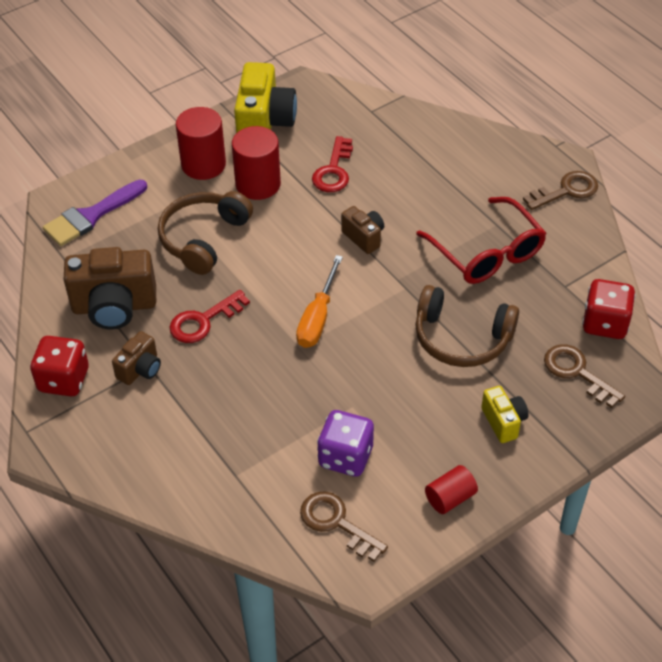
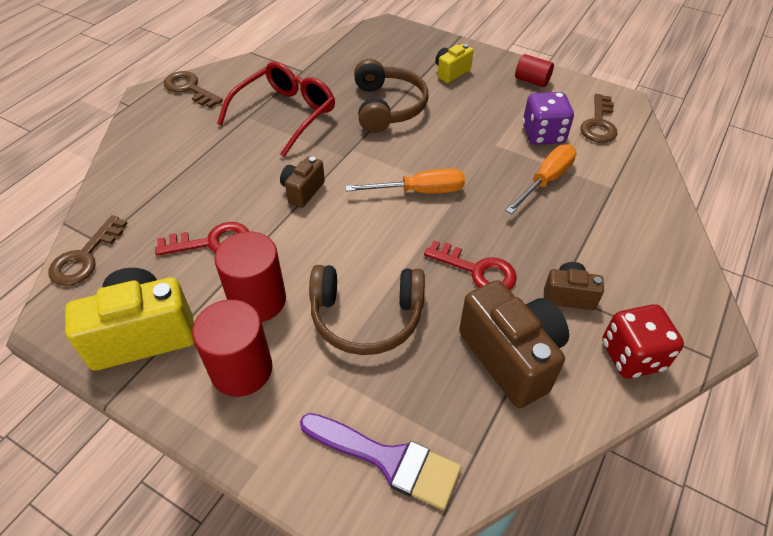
camera: 115 degrees left, 0 degrees up
brown key [544,344,625,408] -> brown key moved to [48,215,128,286]
red dice [582,279,636,339] -> none
none -> orange screwdriver [505,144,577,214]

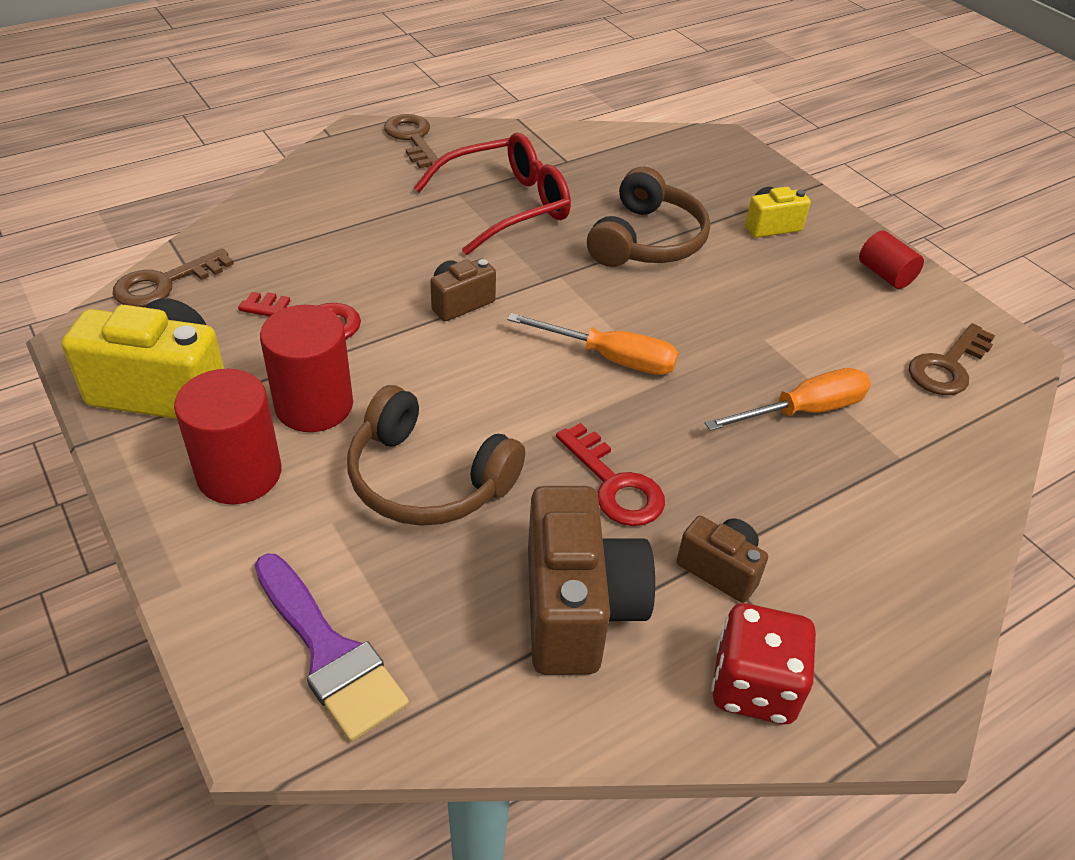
camera: 25 degrees right, 5 degrees down
purple dice [522,92,574,145] -> none

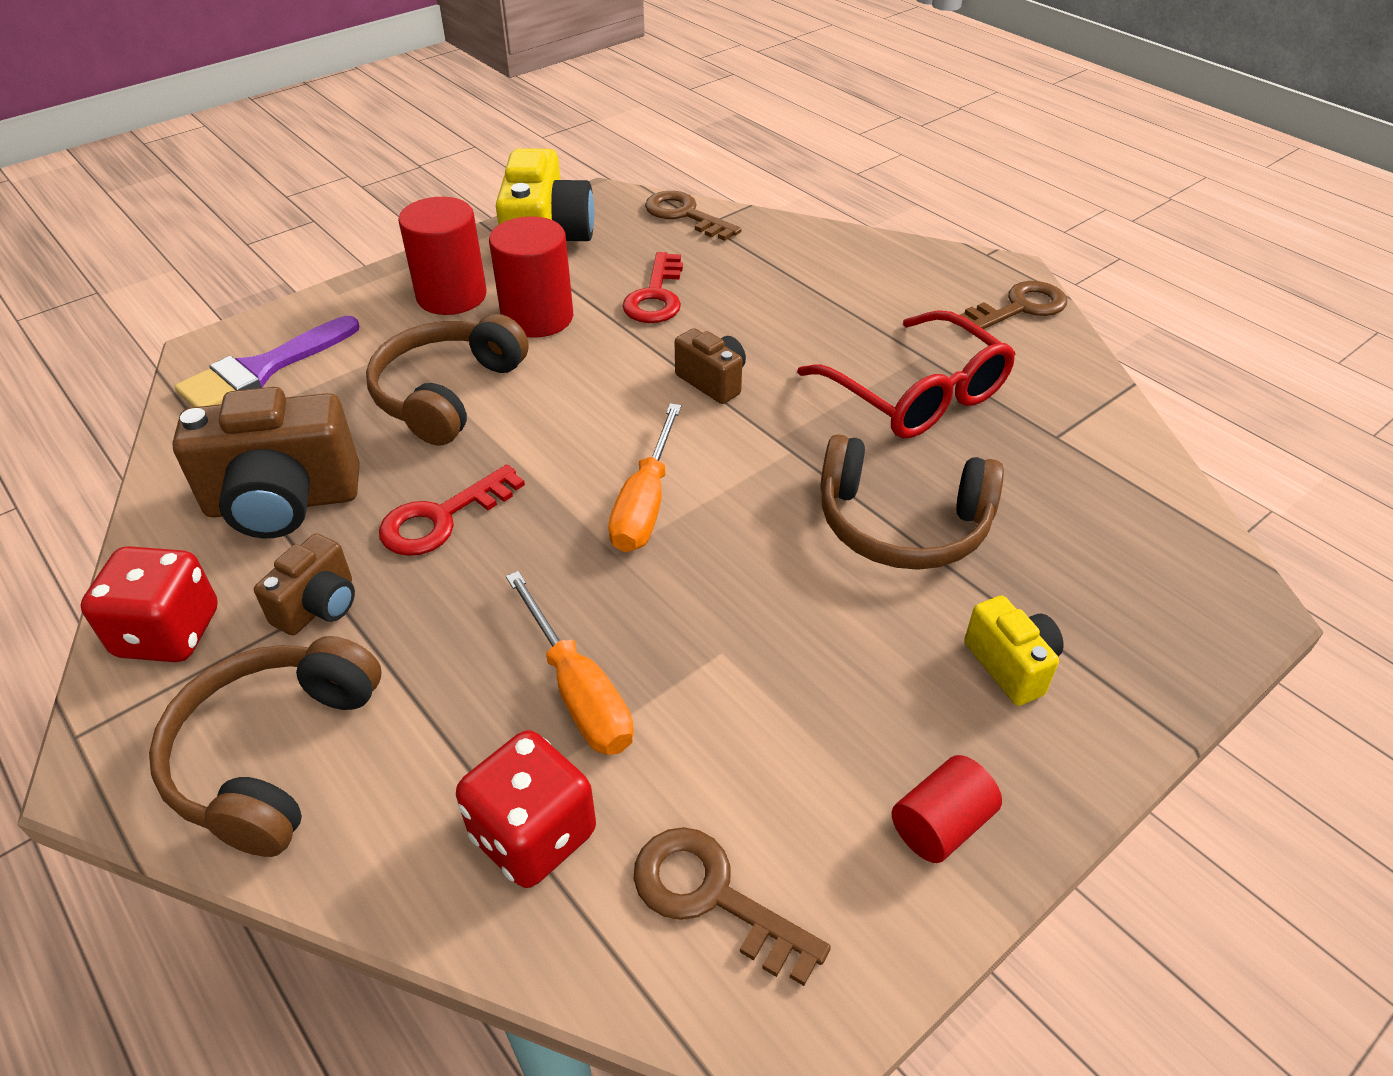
camera: 85 degrees right, 0 degrees up
none -> brown headphones [149,636,381,857]
none -> red dice [456,730,596,888]

